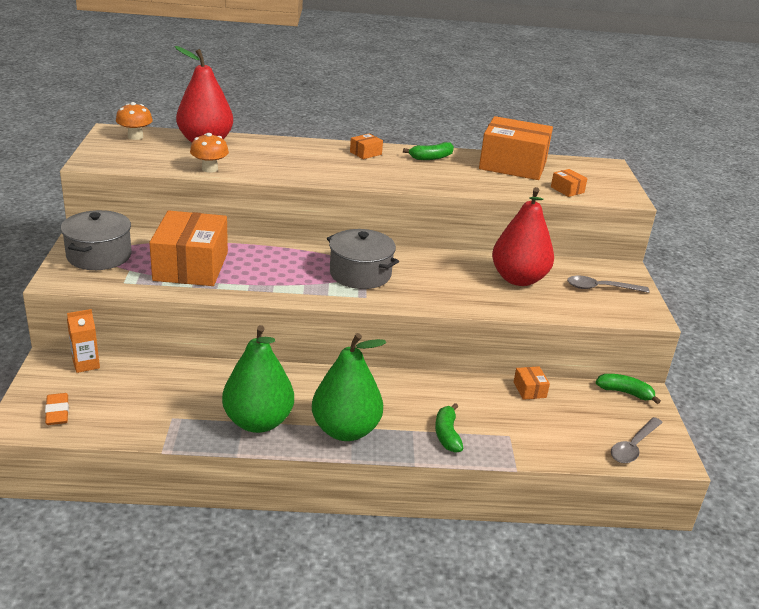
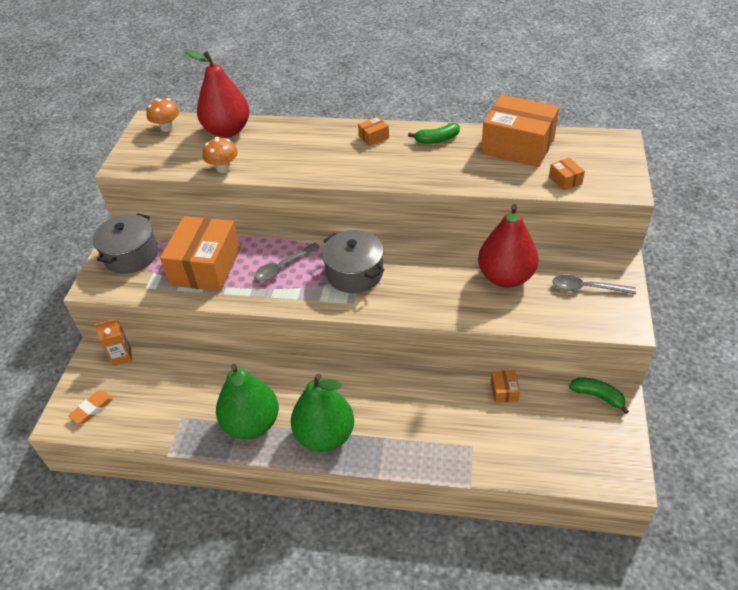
camera: 15 degrees right, 15 degrees up
orange eraser [45,393,69,425] -> orange eraser turned 45 degrees clockwise [68,391,113,424]
green banana [435,403,464,453] -> none
grey spoon [611,417,663,463] -> grey spoon moved to [254,243,320,281]

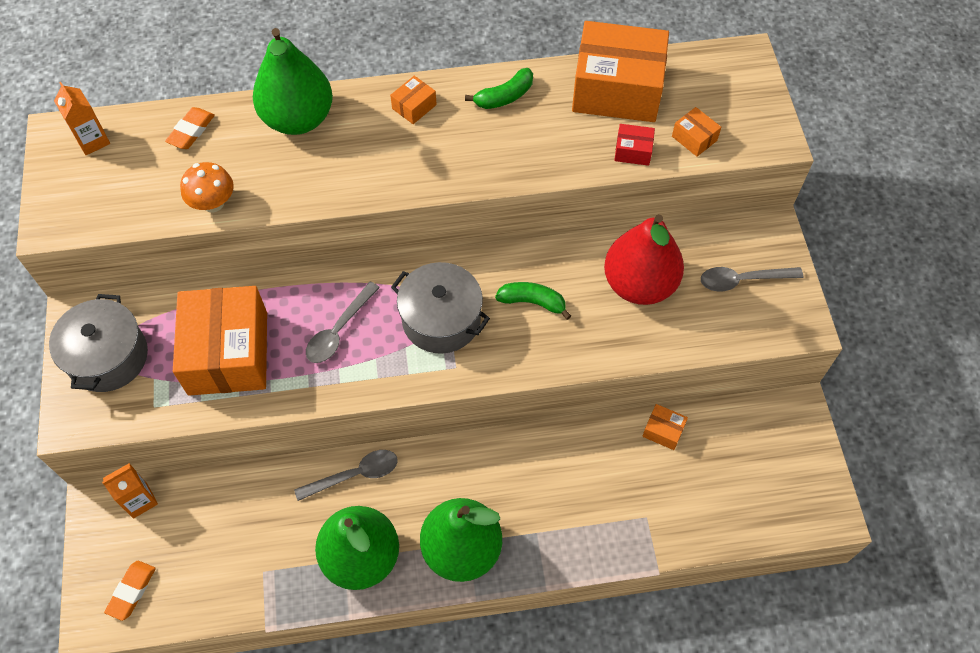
camera: 20 degrees left, 15 degrees up
orange mushroom [146,98,179,132] -> orange carton [54,82,110,155]
red pear [184,49,250,138] -> orange eraser [165,107,215,149]
orange box [491,370,520,403] -> orange box turned 45 degrees counterclockwise [642,404,688,450]
green banana [569,377,629,414] -> green banana moved to [495,282,571,320]
none -> green pear [253,28,333,135]
none -> grey spoon [294,450,398,501]
none -> red box [614,124,655,166]

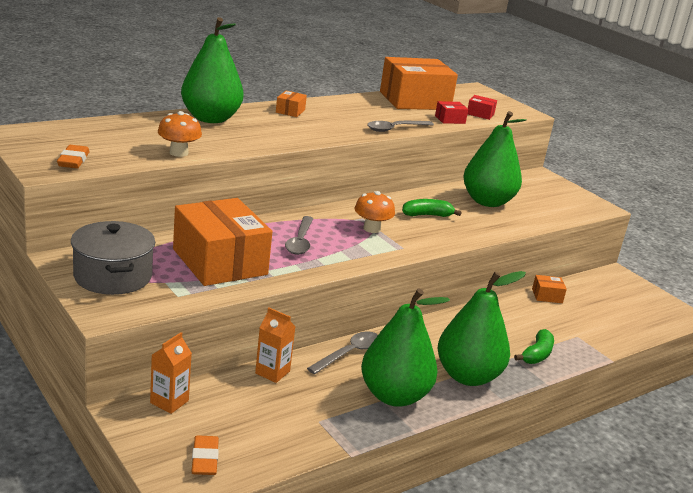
camera: 30 degrees left, 35 degrees down
orange carton [54,82,110,155] -> orange carton moved to [255,308,296,383]
orange eraser [165,107,215,149] -> orange eraser moved to [57,145,90,168]
grey pot [391,262,490,354] -> orange mushroom [355,191,395,233]
green banana [465,68,533,109] -> green banana moved to [514,329,554,364]
red pear [604,214,684,305] -> green pear [463,111,527,207]
orange box [672,107,721,157] -> red box [468,95,497,120]
grey spoon [701,267,804,291] -> grey spoon moved to [367,121,434,132]

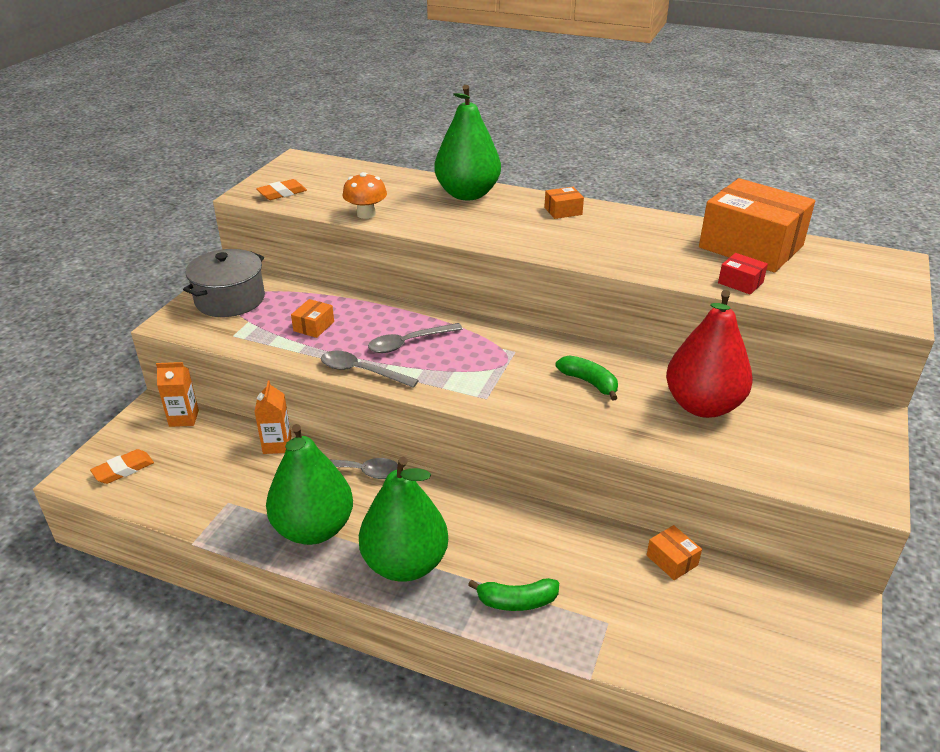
camera: 60 degrees right, 10 degrees up
orange box [173,198,272,286] -> orange box [291,299,334,338], size x0.41
orange mushroom [355,191,395,233] -> none
grey spoon [367,121,434,132] -> grey spoon moved to [321,351,419,388]
green pear [463,111,527,207] -> red pear [666,290,752,418]
red box [468,95,497,120] -> none

